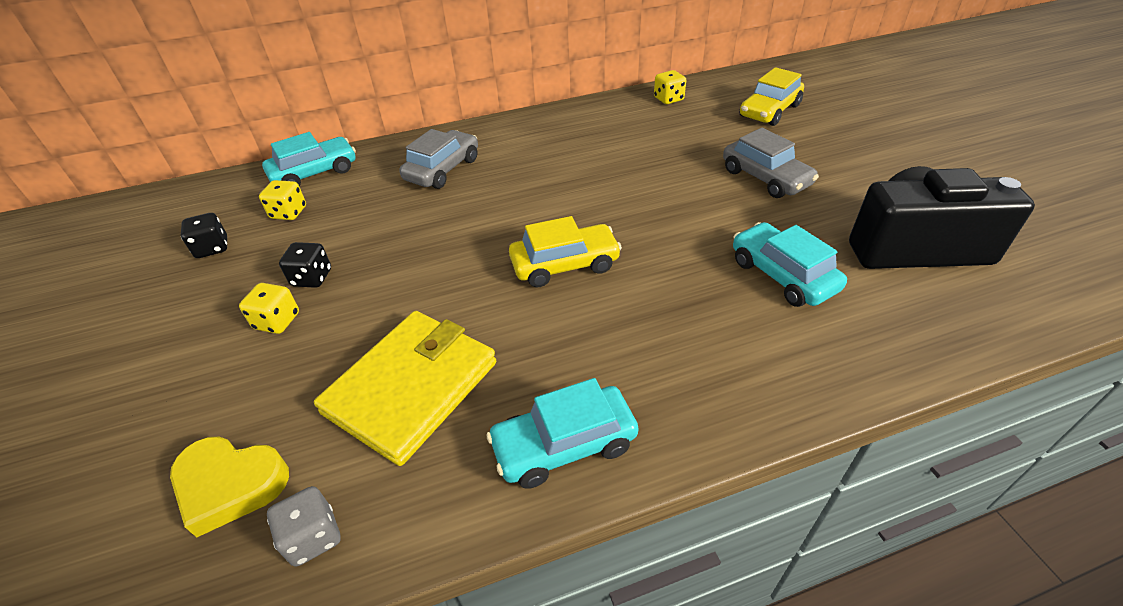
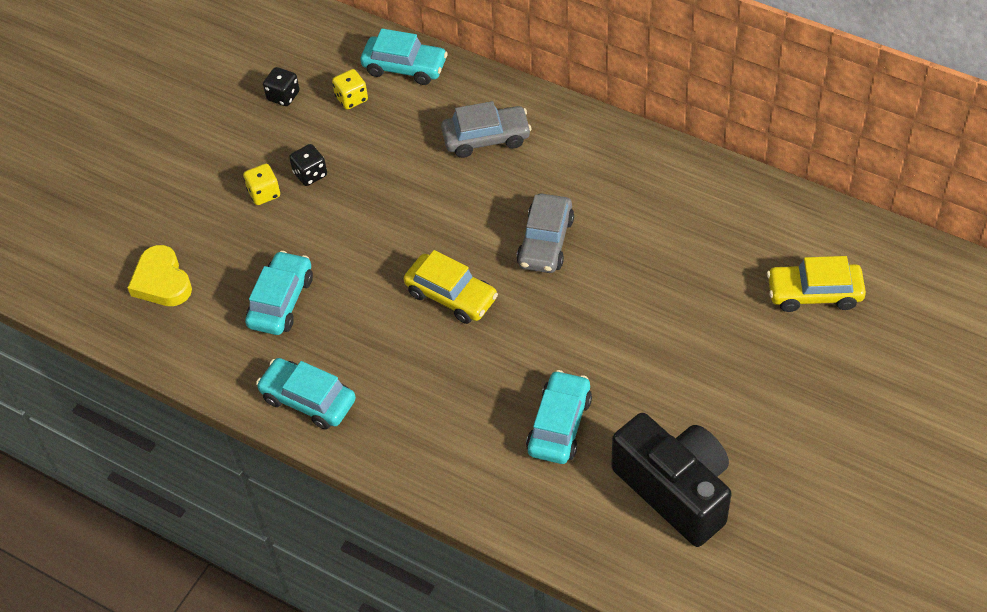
camera: 50 degrees right, 10 degrees up
grey dice [267,486,341,567] -> none
yellow wallet [314,311,496,466] -> turquoise car [245,251,313,335]
yellow dice [654,70,686,104] -> none
grey car [723,128,819,198] -> grey car moved to [516,194,574,273]

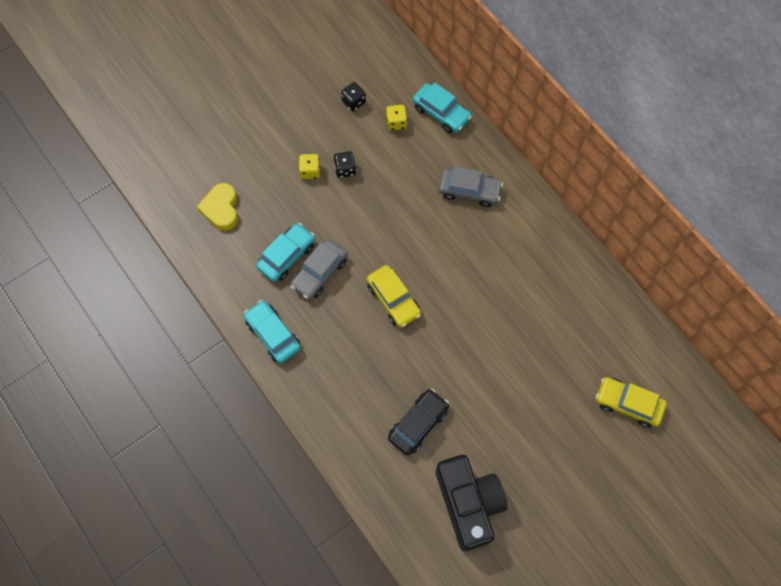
camera: 20 degrees right, 15 degrees up
grey car [516,194,574,273] -> grey car moved to [290,239,347,299]
turquoise car [526,370,592,464] -> black car [388,389,449,455]

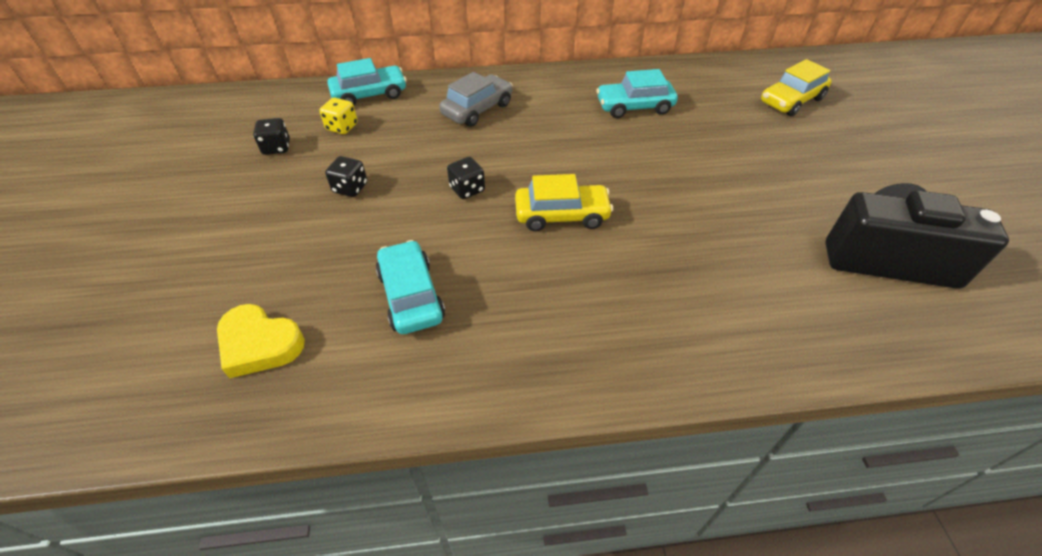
camera: 60 degrees left, 20 degrees down
turquoise car [244,300,301,363] -> turquoise car moved to [596,69,678,118]
grey car [290,239,347,299] -> none
yellow dice [299,154,320,179] -> none
black car [388,389,449,455] -> none
none -> black dice [447,157,485,199]

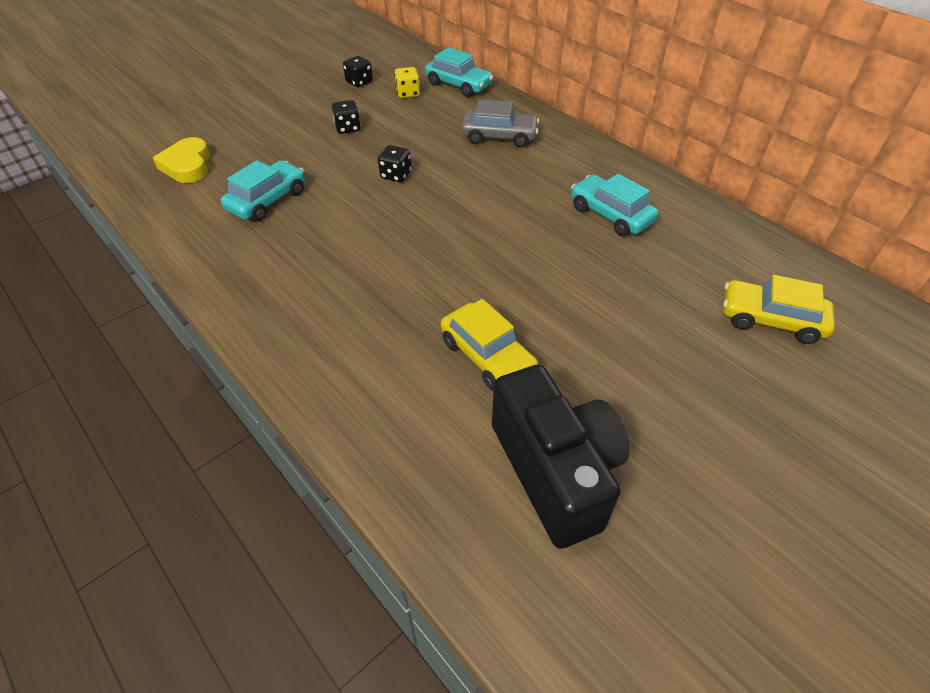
camera: 55 degrees right, 0 degrees up
yellow car [515,174,613,231] -> yellow car moved to [441,299,538,391]

